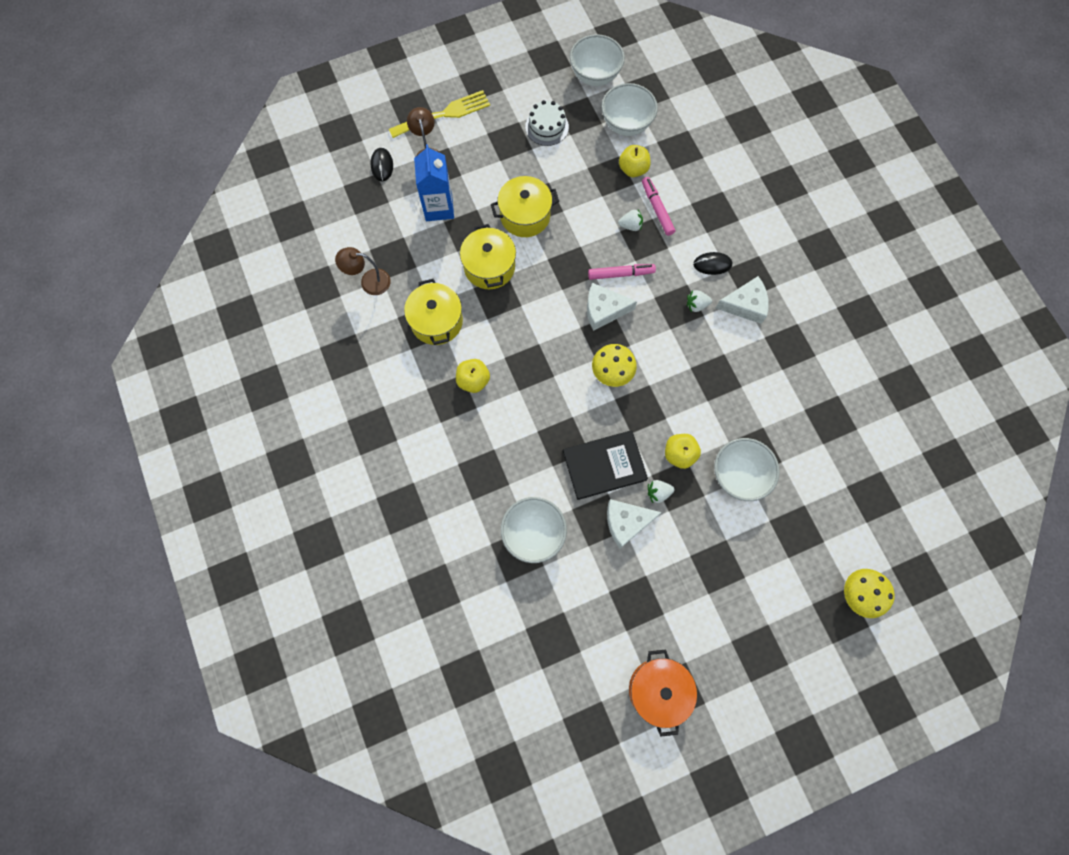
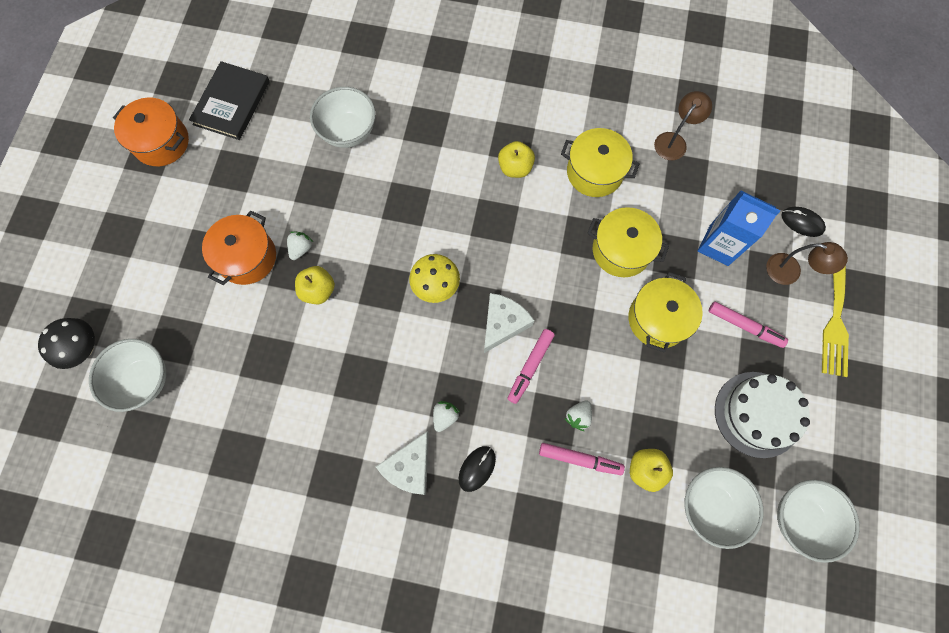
camera: 125 degrees right, 0 degrees up
white cake [525,100,569,146] -> white cake [715,372,810,458], size x1.50
black book [563,430,648,500] -> black book moved to [189,61,270,140]
white cheese [607,499,662,548] -> none
white bowl [714,438,780,501] -> white bowl moved to [89,339,166,412]
yellow mushroom [844,569,895,618] -> black mushroom [38,318,95,369]
none -> orange pot [202,211,276,285]
none -> pink marker [709,302,788,348]

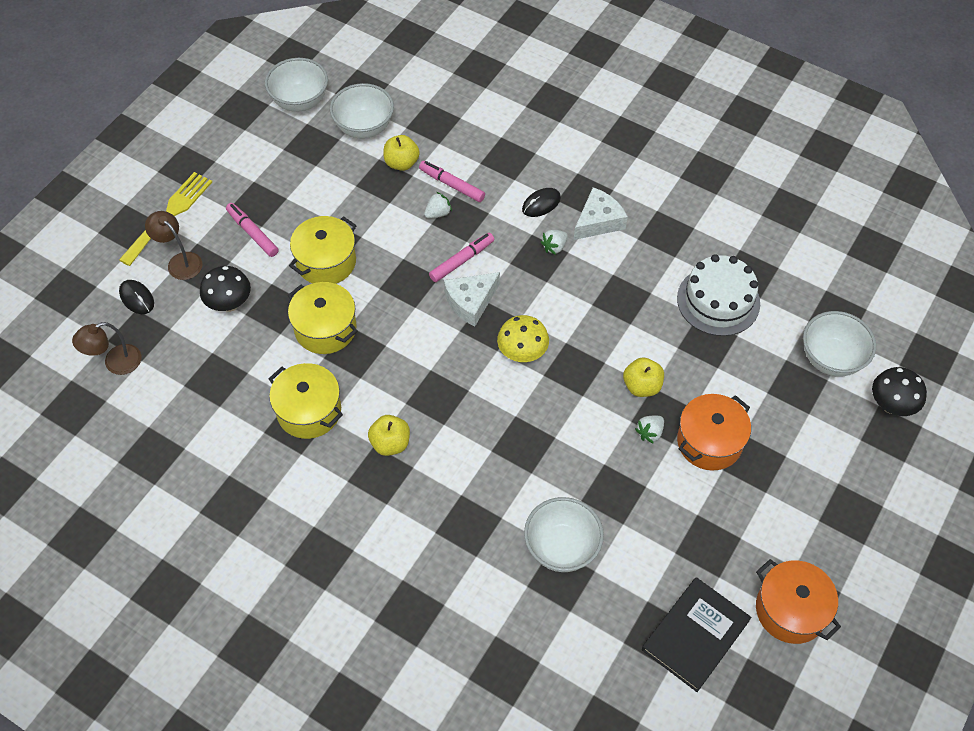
camera: 160 degrees left, 15 degrees down
brown lamp [654,91,712,160] -> brown lamp moved to [72,322,141,375]
blue carton [698,190,780,266] -> black mushroom [200,266,251,312]
white cake [715,372,810,458] -> white cake moved to [677,254,760,336]

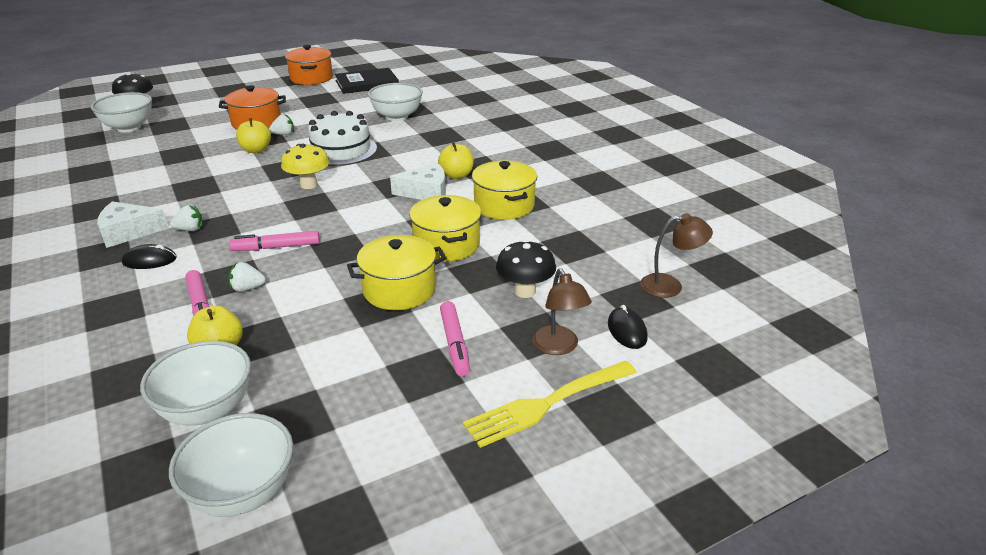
camera: 150 degrees left, 25 degrees down
white cheese [444,272,500,326] -> white cheese moved to [390,163,446,200]
white cake [677,254,760,336] -> white cake moved to [308,111,377,166]

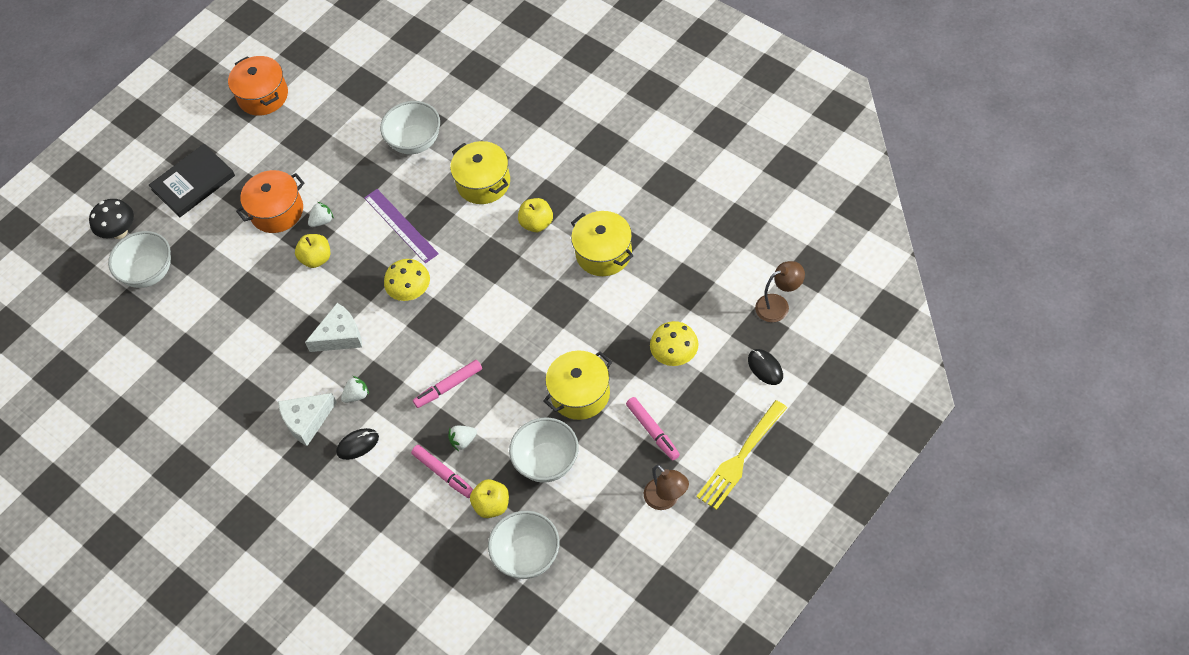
camera: 15 degrees left, 25 degrees up
white bowl [169,413,293,517] -> white bowl moved to [509,417,579,483]
white cake [308,111,377,166] -> purple ruler [364,189,439,263]
black book [335,68,399,94] -> black book moved to [149,144,235,217]
white cheese [390,163,446,200] -> white cheese moved to [305,303,362,352]
yellow pot [409,195,481,262] -> yellow pot moved to [450,141,510,204]
black mushroom [496,240,556,298] -> yellow mushroom [650,321,699,366]
brown lamp [532,268,592,355] -> brown lamp moved to [644,465,689,510]

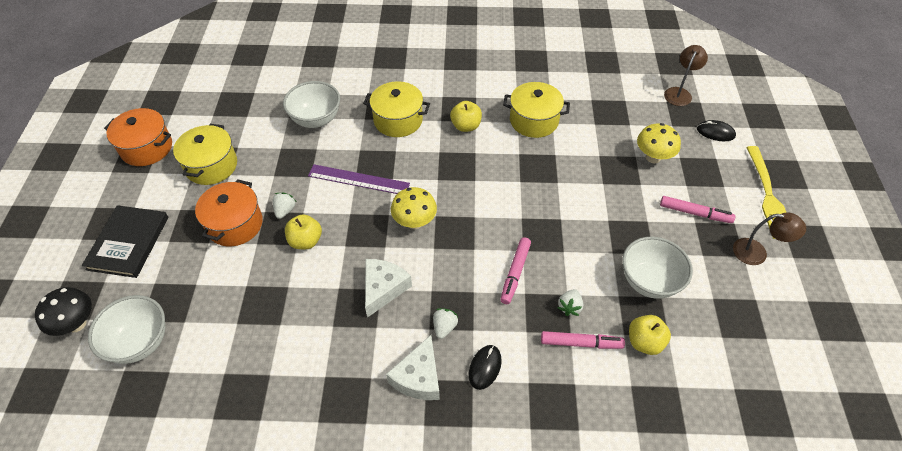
camera: 45 degrees left, 5 degrees down
white bowl [488,511,560,579] -> none
yellow pot [543,351,612,420] -> yellow pot moved to [173,124,237,185]

